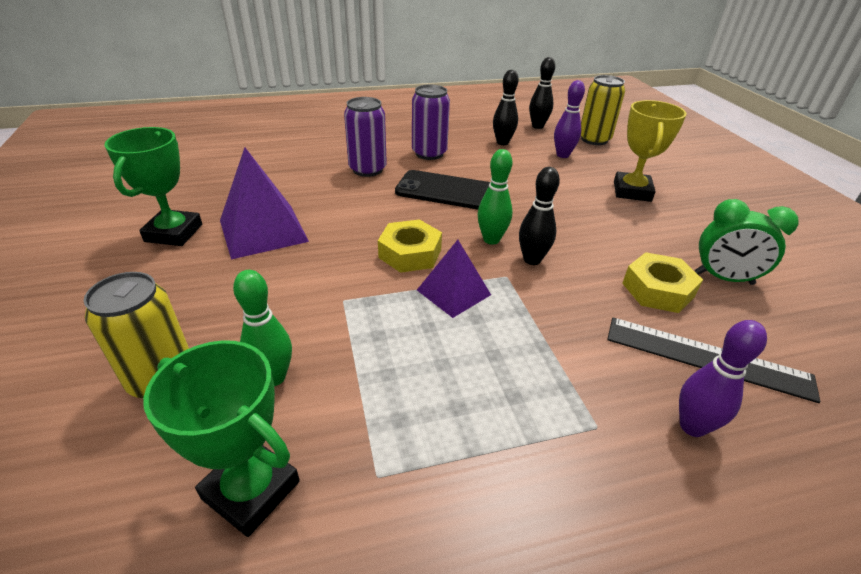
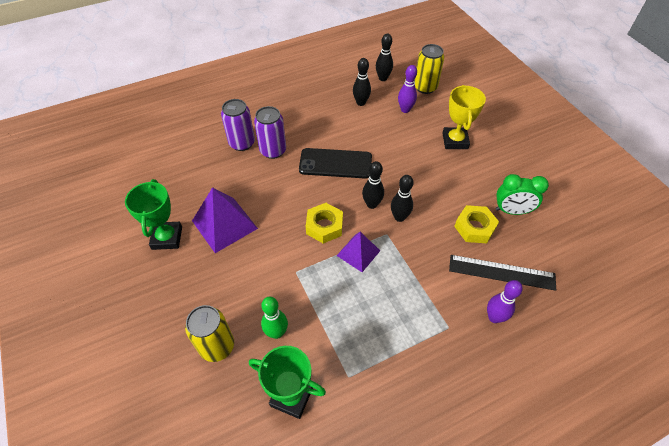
camera: 10 degrees left, 15 degrees up
purple can [412,85,450,160] -> purple can moved to [221,99,255,151]
green bowling pin [478,149,512,245] -> black bowling pin [362,161,384,209]

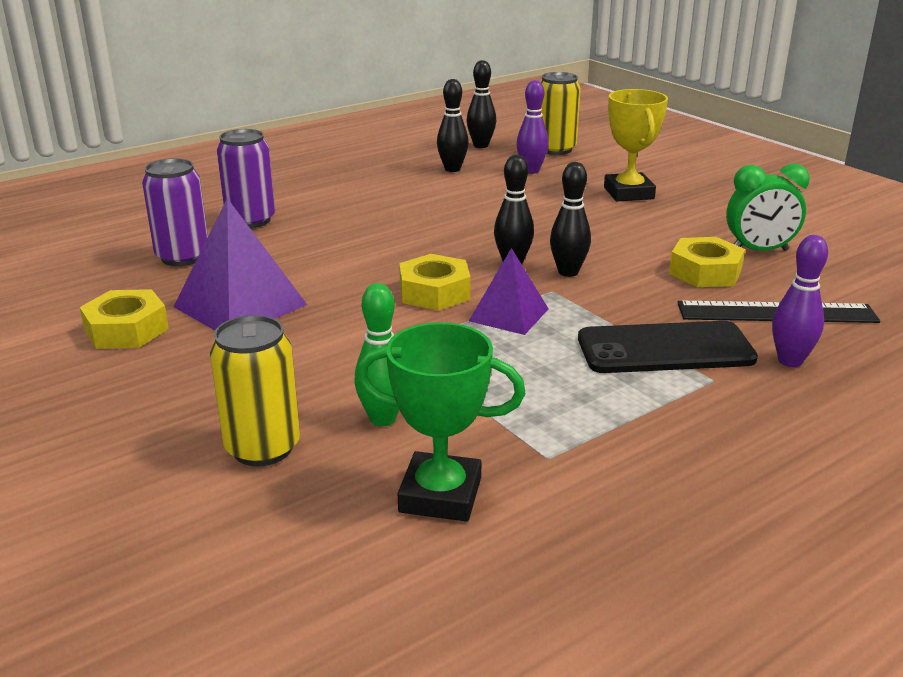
camera: 10 degrees left, 25 degrees down
green trophy [125,179,182,250] -> yellow nut [80,289,169,349]
purple can [254,106,286,159] -> purple can moved to [142,158,208,266]
black phone [299,148,372,179] -> black phone moved to [578,321,758,373]

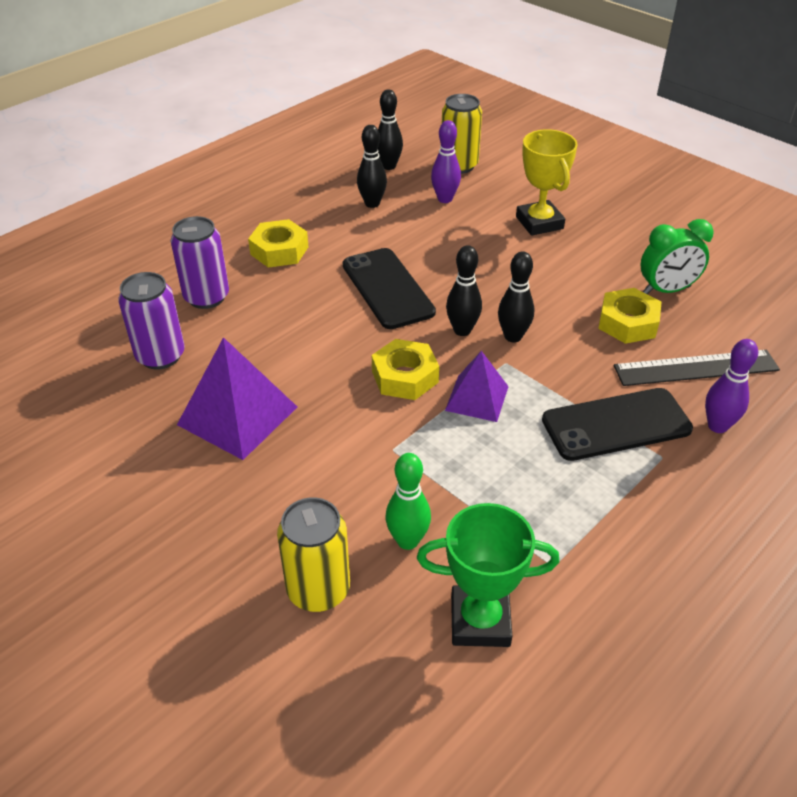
camera: 10 degrees left, 15 degrees up
yellow nut [80,289,169,349] -> yellow nut moved to [248,219,308,268]
none -> black phone [343,248,436,329]

